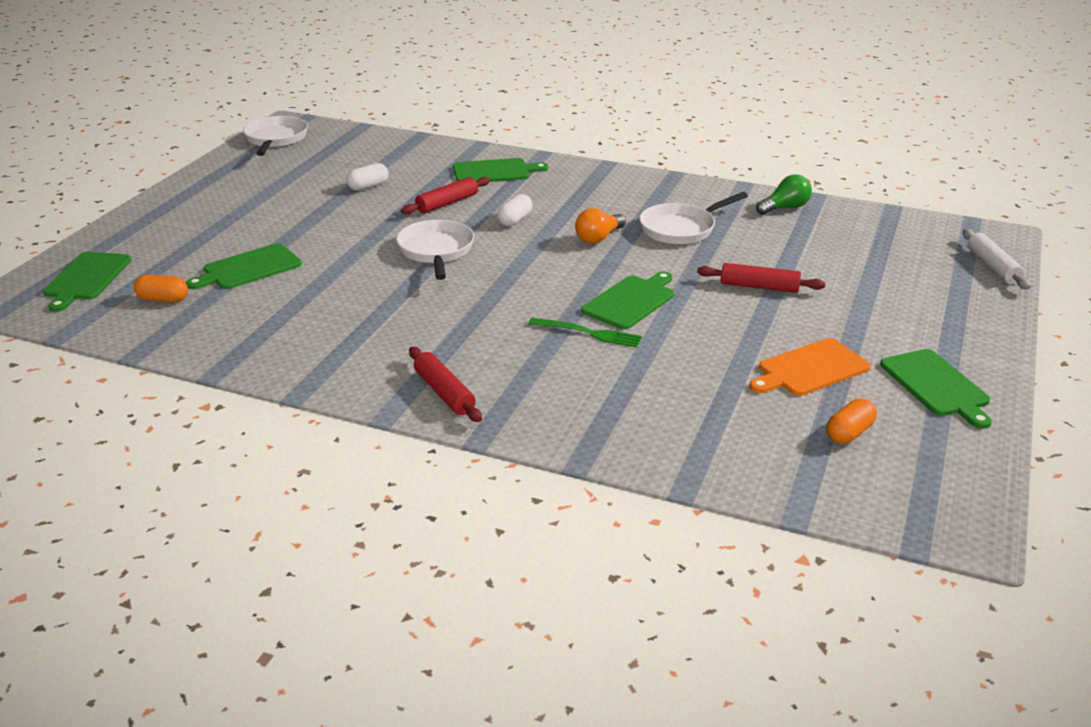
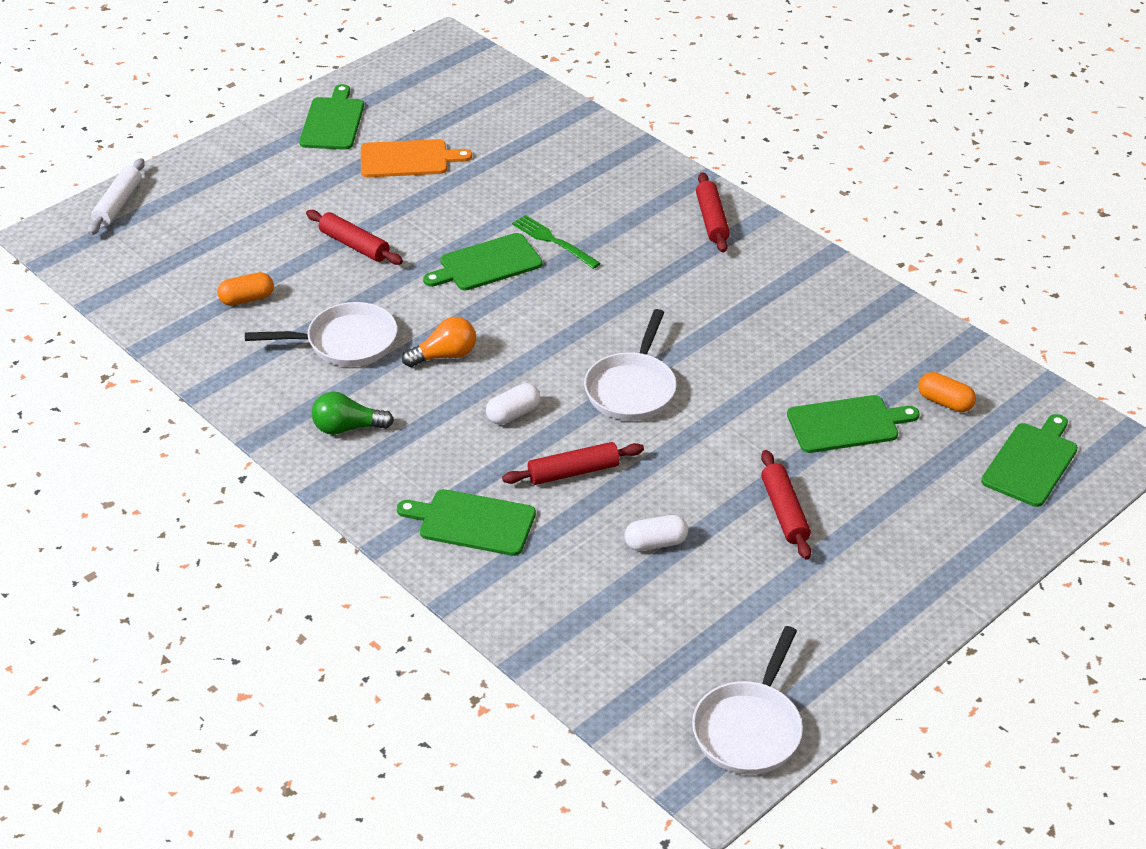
camera: 155 degrees left, 10 degrees up
green light bulb [756,174,812,215] -> green light bulb moved to [312,392,394,435]
orange capsule [826,398,877,444] -> orange capsule moved to [217,272,274,306]
none -> red rolling pin [761,450,811,560]

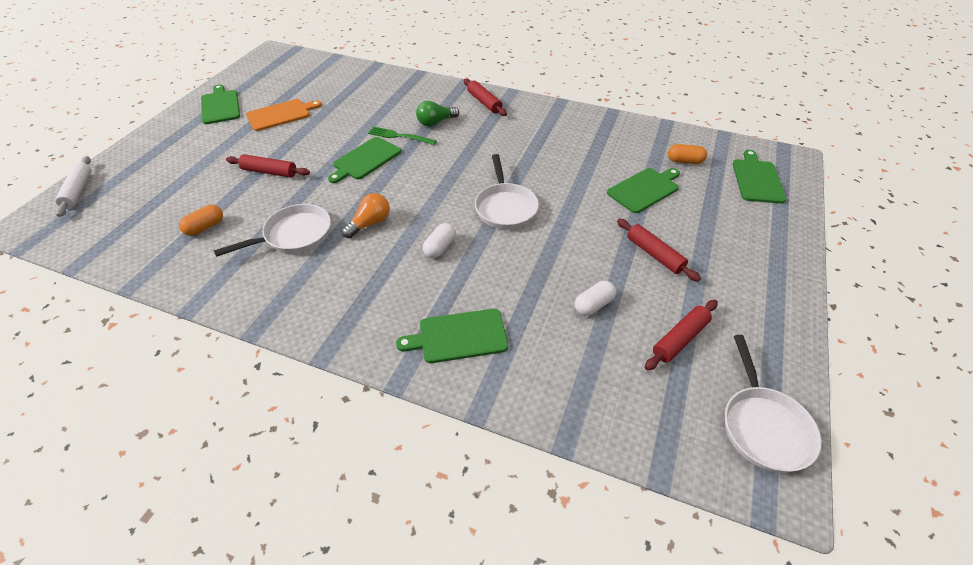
camera: 25 degrees left, 5 degrees up
green light bulb [312,392,394,435] -> green light bulb moved to [416,101,459,126]
red rolling pin [502,442,644,485] -> red rolling pin moved to [645,300,718,370]

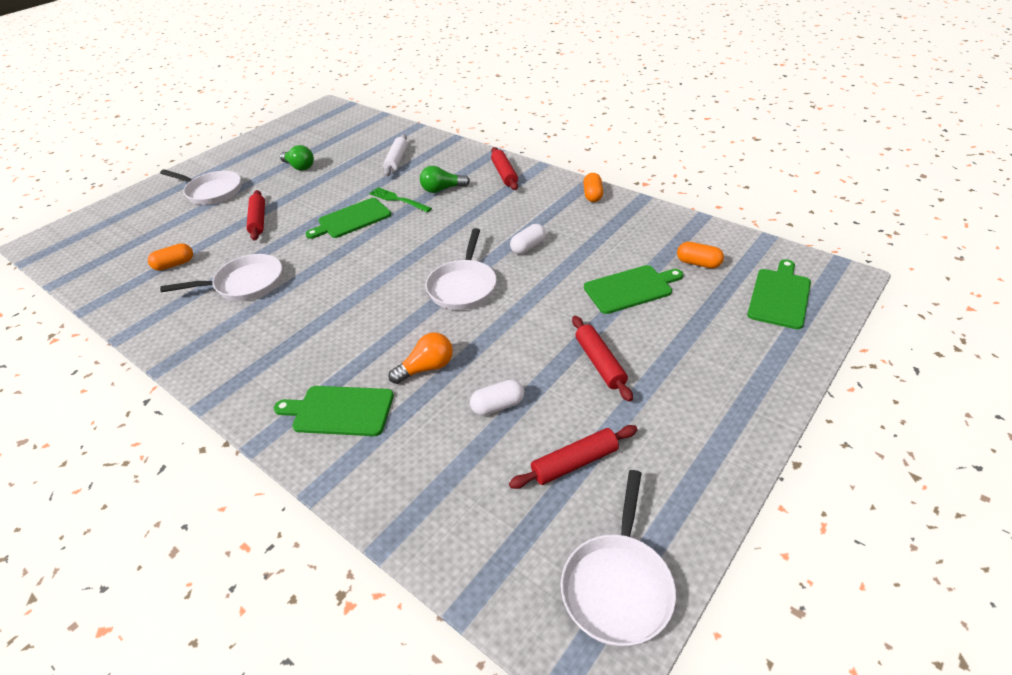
camera: 20 degrees right, 5 degrees down
white rolling pin [55,156,91,217] -> white rolling pin moved to [383,134,408,176]
green cutting board [201,84,240,124] -> none
red rolling pin [226,154,310,178] -> red rolling pin turned 45 degrees clockwise [246,190,265,240]
orange cutting board [246,99,322,131] -> green light bulb [280,145,314,171]
orange light bulb [342,193,390,238] -> orange light bulb moved to [389,333,453,384]
white capsule [423,223,456,258] -> white capsule moved to [510,224,546,254]
none -> white pan [160,169,241,205]
none -> orange capsule [583,173,603,202]

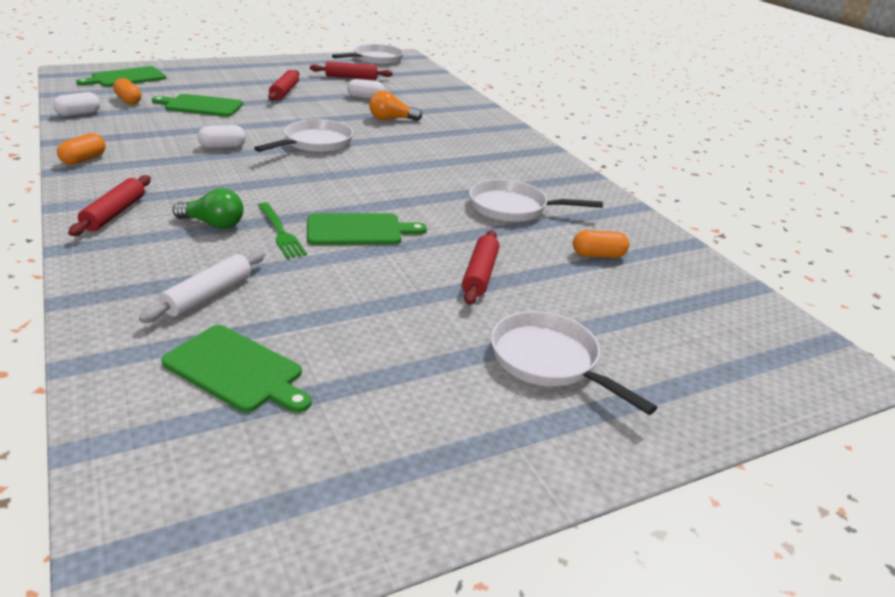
camera: 160 degrees left, 10 degrees down
green cutting board [274,386,394,436] -> green cutting board moved to [161,325,312,413]
green light bulb [280,145,314,171] -> none
none -> white capsule [53,92,100,116]

